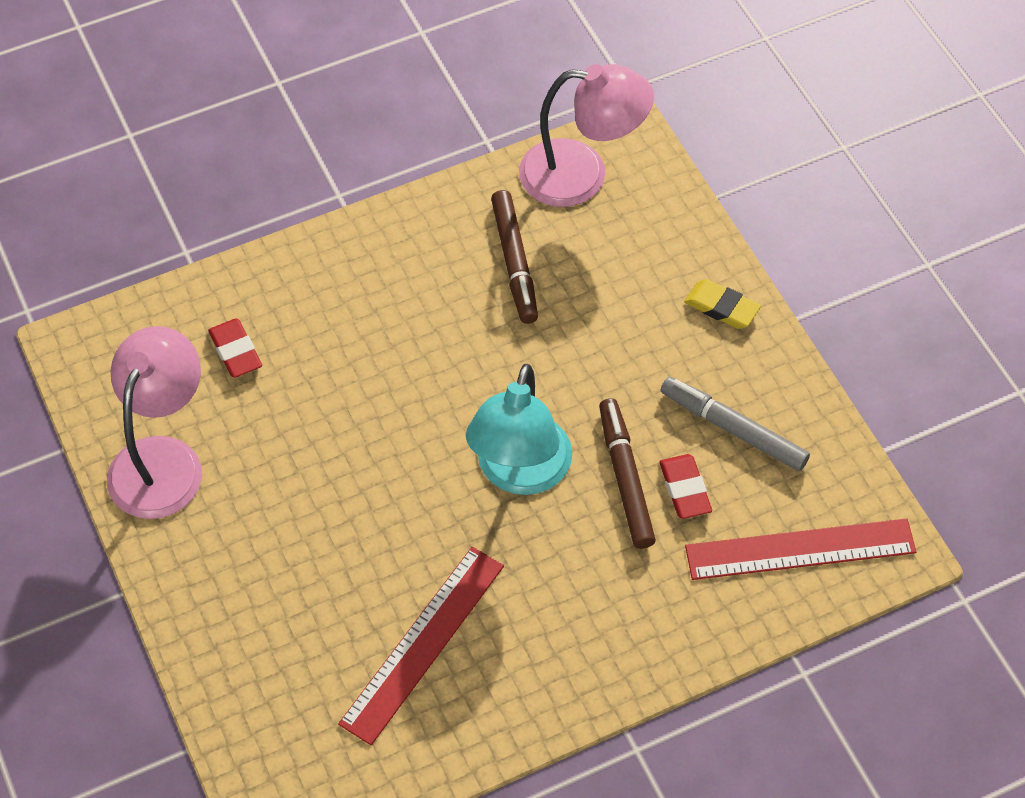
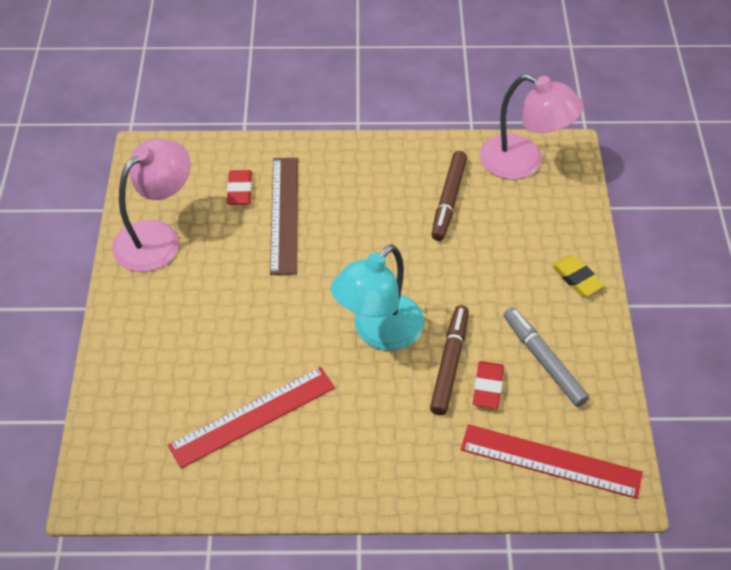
camera: 25 degrees right, 5 degrees down
none -> brown ruler [270,158,298,275]

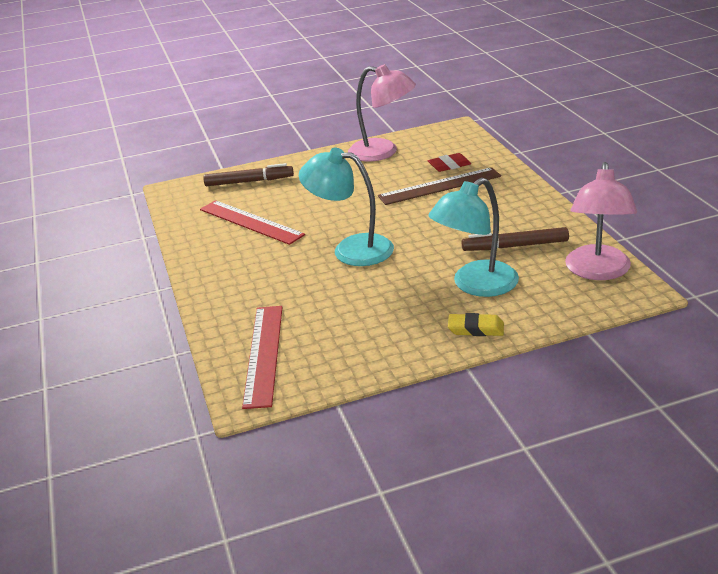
camera: 75 degrees right, 20 degrees down
brown marker [430,305,469,415] -> brown marker moved to [203,163,294,186]
red eraser [473,361,504,409] -> none
grey marker [504,307,589,407] -> none
yellow eraser [552,255,604,296] -> yellow eraser turned 60 degrees clockwise [448,313,504,336]
none -> turquoise lamp [429,178,519,297]

